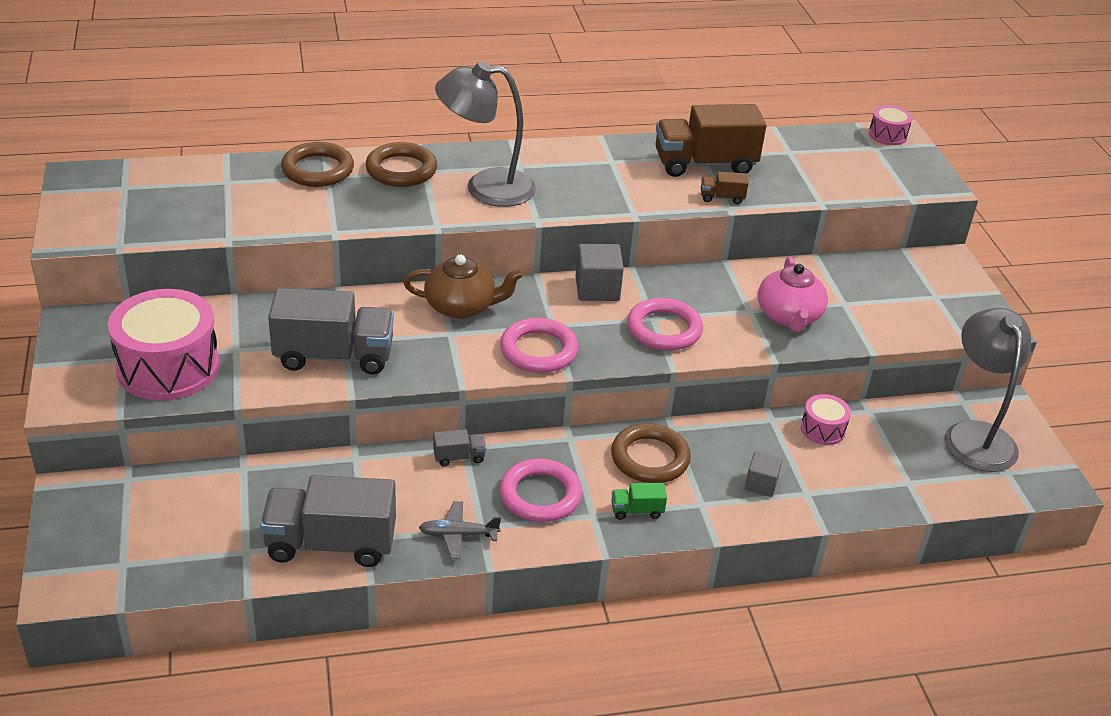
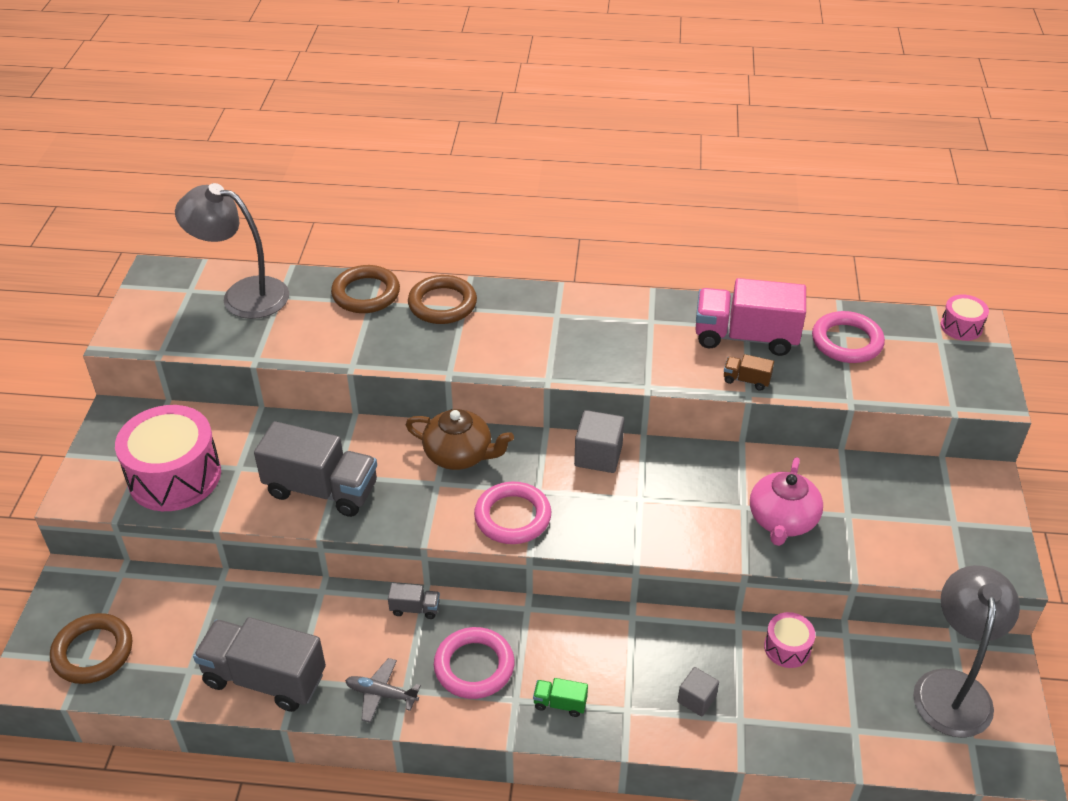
camera: 20 degrees right, 5 degrees up
grey lamp [435,61,536,207] -> grey lamp moved to [175,183,289,319]
brown ring [611,423,691,483] -> brown ring moved to [50,613,132,684]
pink ring [627,298,703,351] -> pink ring moved to [812,311,885,363]
brown truck [656,104,766,177] -> pink truck [695,278,806,356]

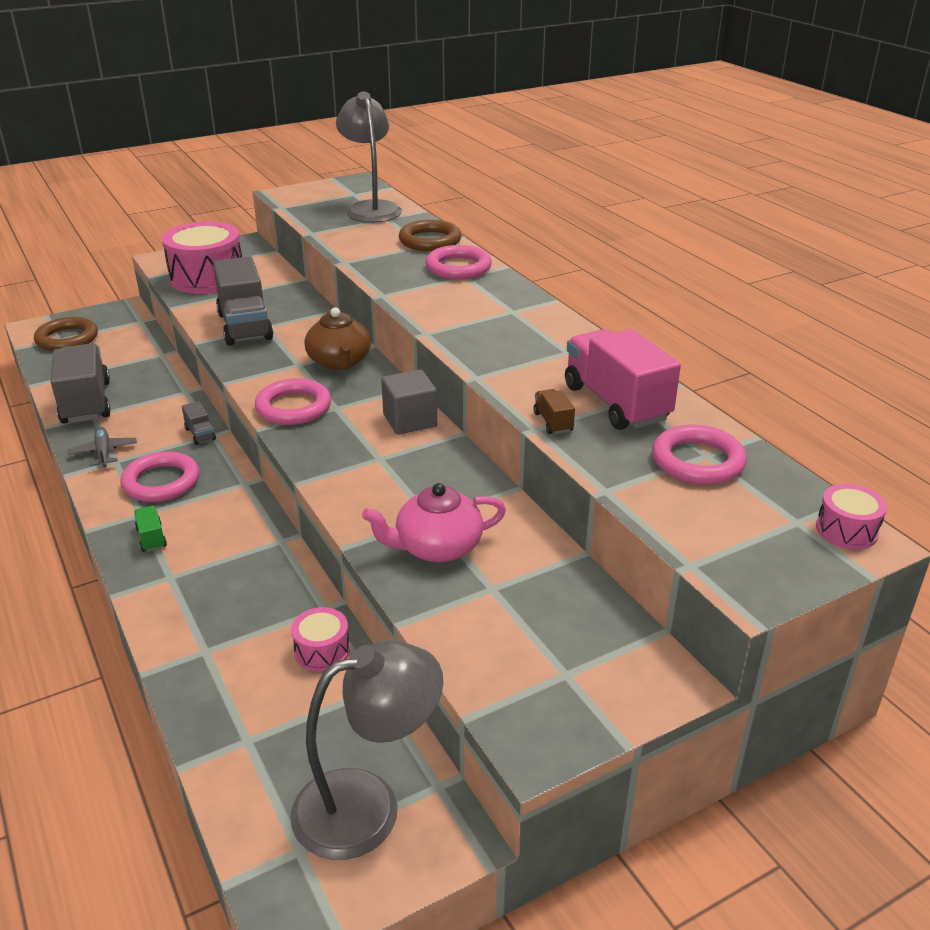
camera: 55 degrees right, 10 degrees down
brown ring [408,275,477,324] -> pink ring [425,245,492,280]
grey cube [678,667,719,716] -> none

